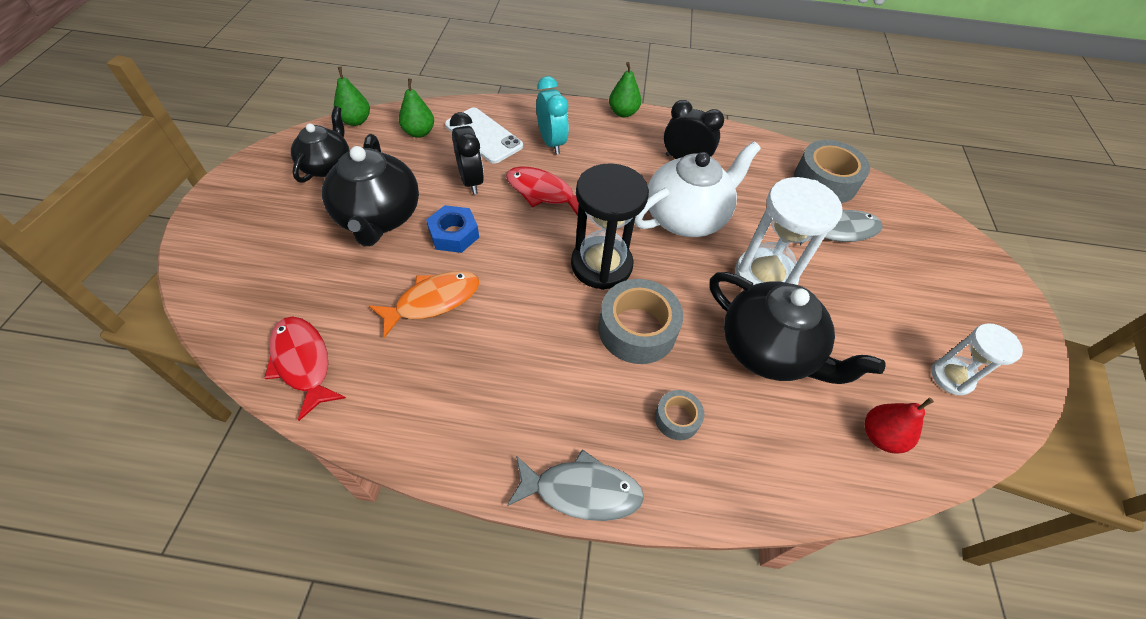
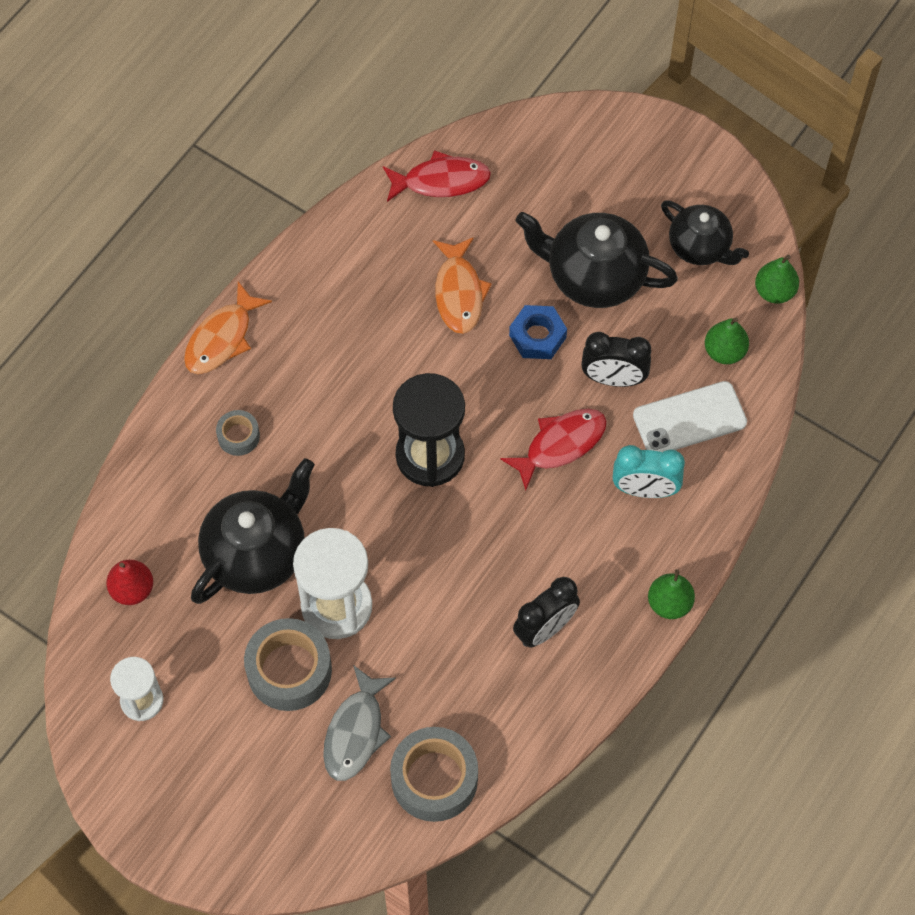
camera: 120 degrees right, 10 degrees up
grey fish [507,449,644,521] -> orange fish [184,282,272,374]
grey tape [598,279,683,364] -> grey tape moved to [244,618,332,711]
white teapot [634,141,761,237] -> none
black teapot [710,272,885,384] -> black teapot turned 150 degrees clockwise [191,458,315,604]

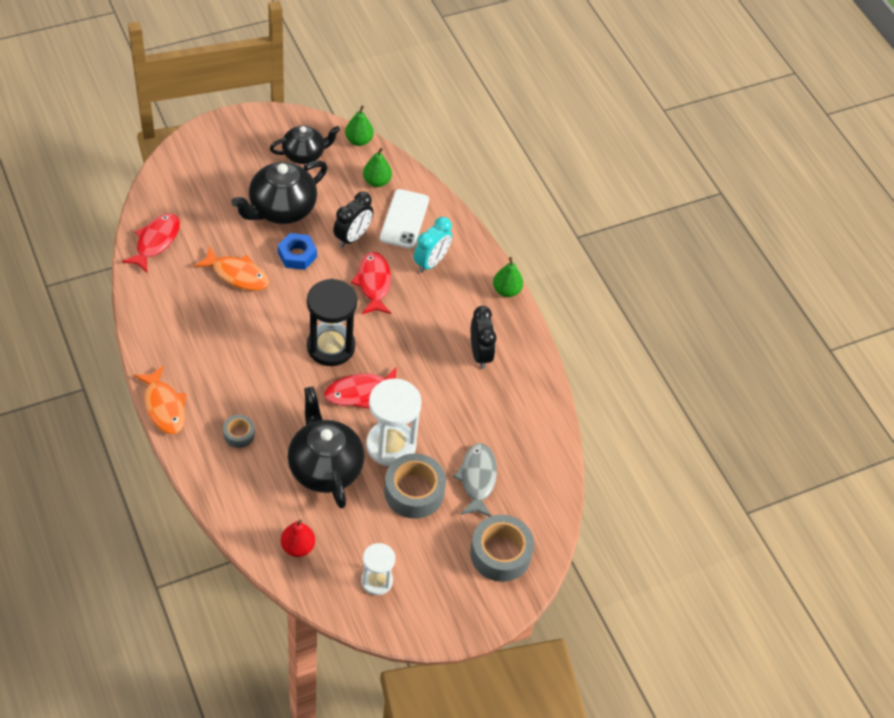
camera: 65 degrees left, 10 degrees down
grey fish [323,665,396,781] -> grey fish turned 135 degrees counterclockwise [453,443,497,517]
grey tape [390,727,478,822] -> grey tape moved to [470,515,534,582]
none -> red fish [324,367,396,409]

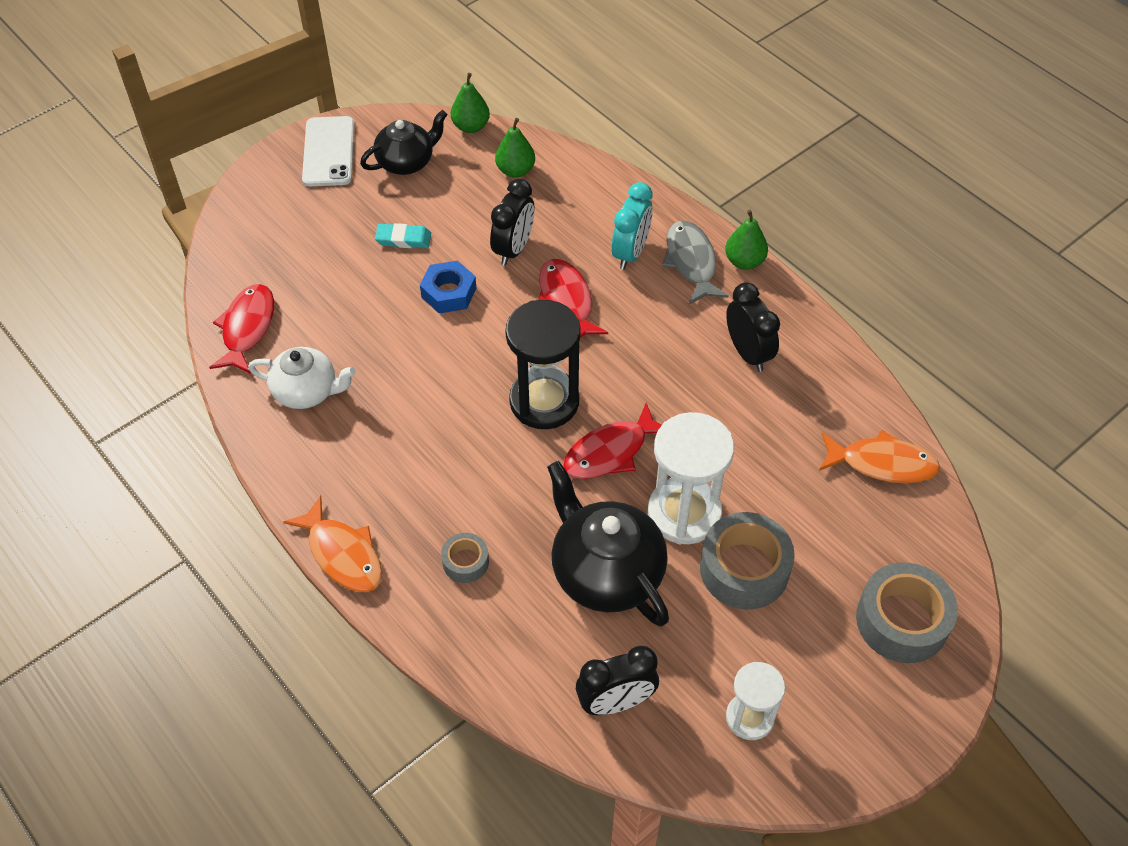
camera: 10 degrees left, 0 degrees up
orange fish [194,246,269,291] -> orange fish moved to [819,430,940,483]
black teapot [231,160,327,224] -> turquoise eraser [375,223,431,248]
red pear [281,520,315,557] -> black clock [576,646,659,715]
white phone [380,189,429,249] -> white phone moved to [302,116,354,186]
grey fish [453,443,497,517] -> grey fish moved to [662,221,729,304]
none -> white teapot [248,347,356,409]

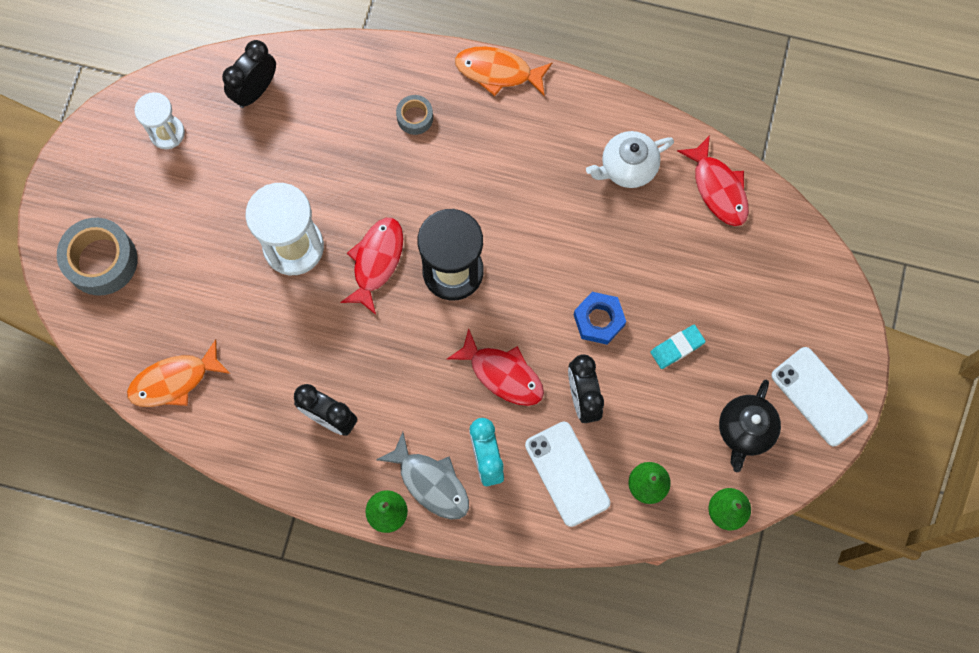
camera: 145 degrees right, 20 degrees up
black teapot [547,461,669,626] -> none
grey tape [700,512,795,609] -> none
none -> white phone [525,422,610,527]

